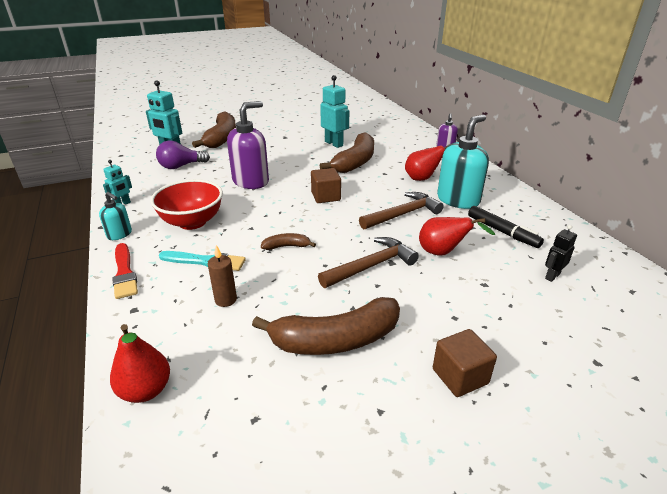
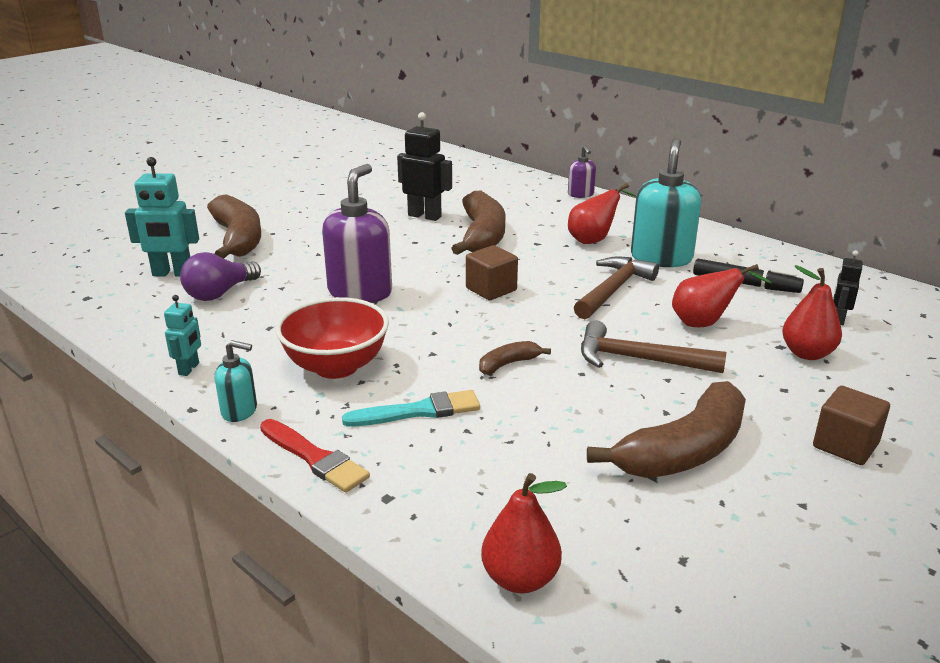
camera: 25 degrees left, 5 degrees down
brown candle [208,245,237,307] -> none
brown hammer [318,237,419,288] -> brown hammer turned 105 degrees counterclockwise [581,320,727,373]
turquoise robot [320,75,349,148] -> black robot [397,112,452,221]
none -> red pear [782,265,842,360]

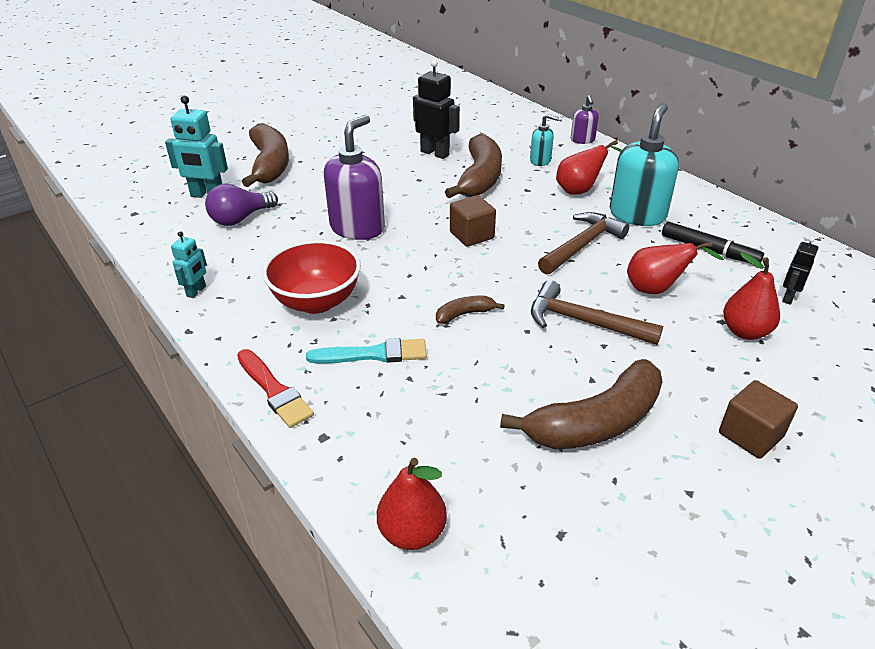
camera: 10 degrees right, 10 degrees up
turquoise soap dispenser [215,340,257,422] -> turquoise soap dispenser moved to [530,114,559,166]

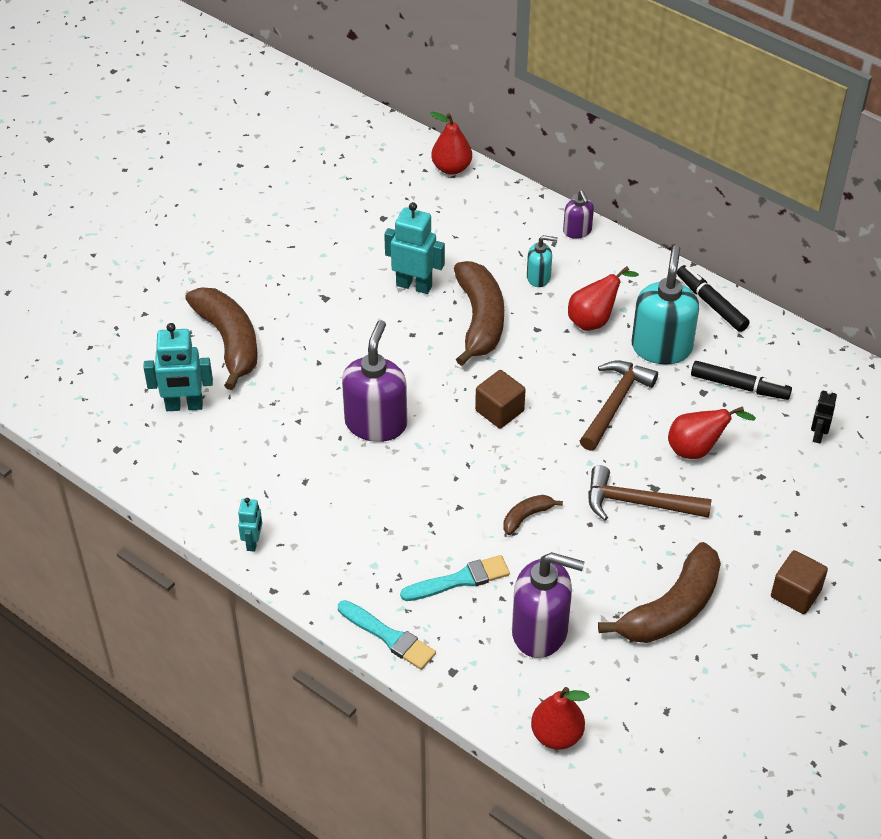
camera: 15 degrees left, 10 degrees up
purple light bulb [205,184,278,226] -> none
red brush [237,349,314,428] -> turquoise brush [338,600,436,670]
red bowl [262,240,361,314] -> none
black robot [413,59,460,159] -> turquoise robot [384,202,445,294]
red pear [723,252,780,340] -> red pear moved to [430,112,472,175]
none -> purple soap dispenser [512,552,585,658]
none -> black marker [677,265,750,332]

